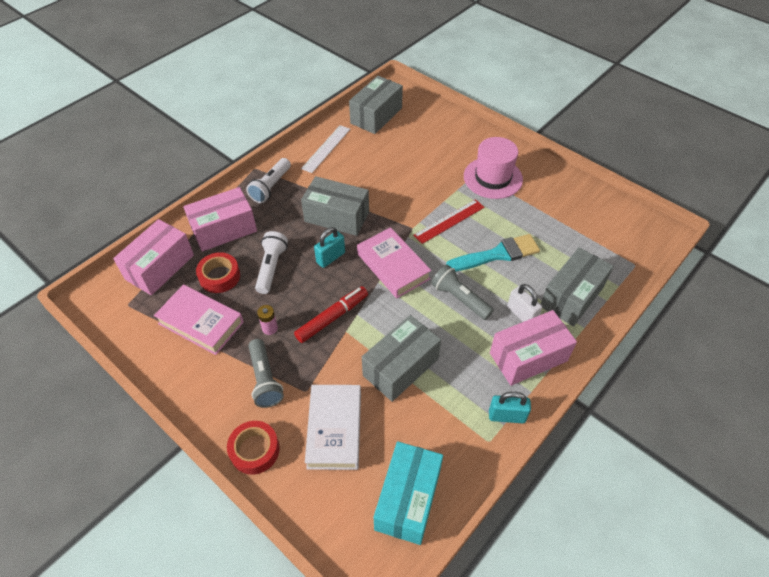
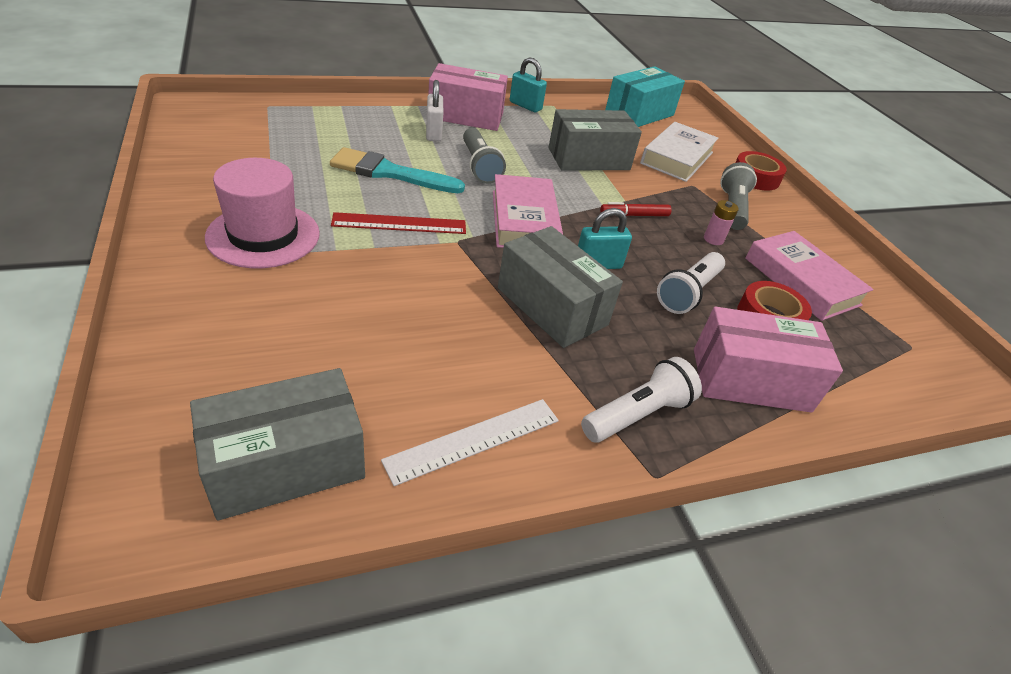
camera: 155 degrees left, 10 degrees down
pink box [113,219,194,295] -> none
red marker [294,286,368,343] -> red marker [600,202,672,216], size x0.66
grey box [541,247,614,327] -> none

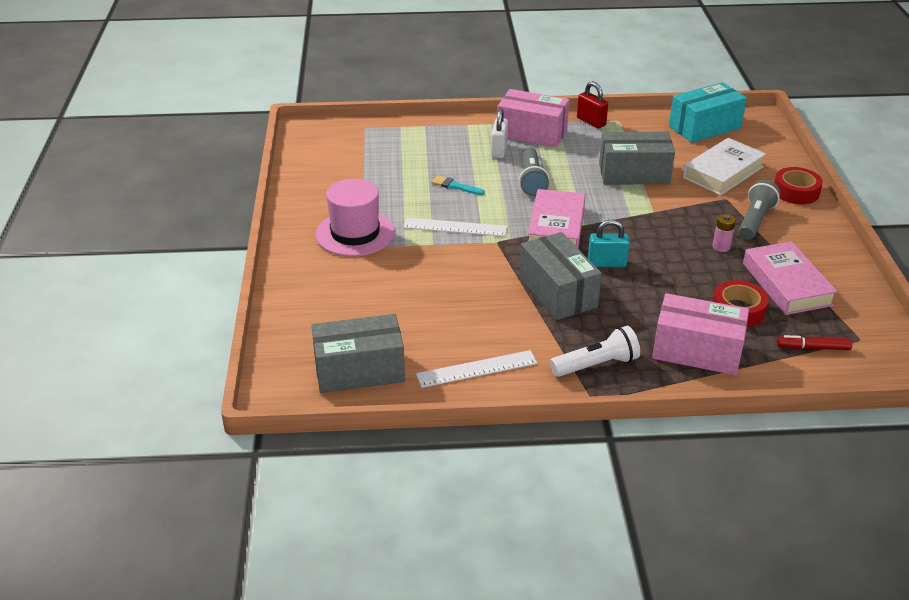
camera: 20 degrees right, 5 degrees down
turquoise brush [330,147,465,193] -> turquoise brush [431,175,485,195], size x0.51
red ruler [331,212,466,234] -> white ruler [404,218,507,237]
turquoise padlock [510,57,547,113] -> red padlock [577,81,608,128]
red marker [600,202,672,216] -> red marker moved to [777,335,853,350]
white flashlight [657,252,725,314] -> none

